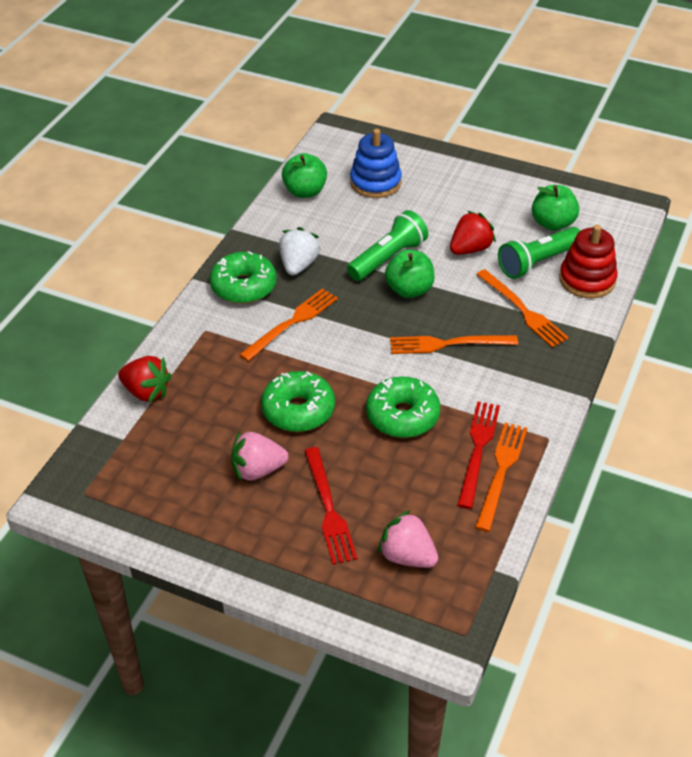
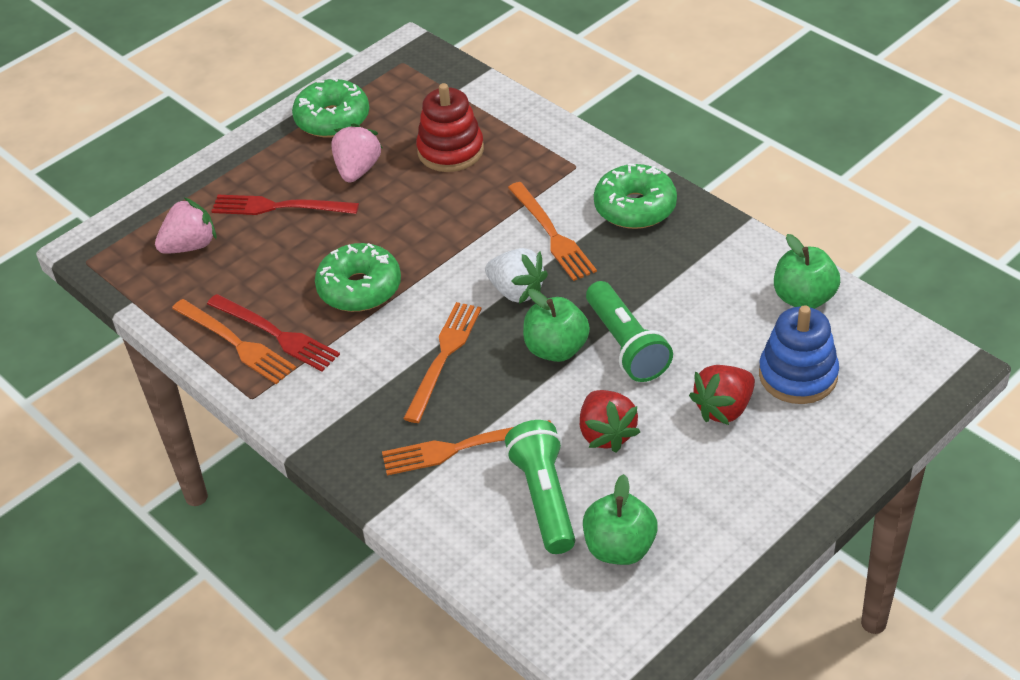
camera: 115 degrees right, 0 degrees up
red strawberry [118,356,172,403] -> red strawberry moved to [689,365,755,425]
green donut [261,371,335,432] -> green donut moved to [292,77,369,138]
white strawberry [279,227,320,275] -> white strawberry moved to [485,248,548,304]
red stacking toy [559,225,618,299] -> red stacking toy moved to [416,83,484,172]

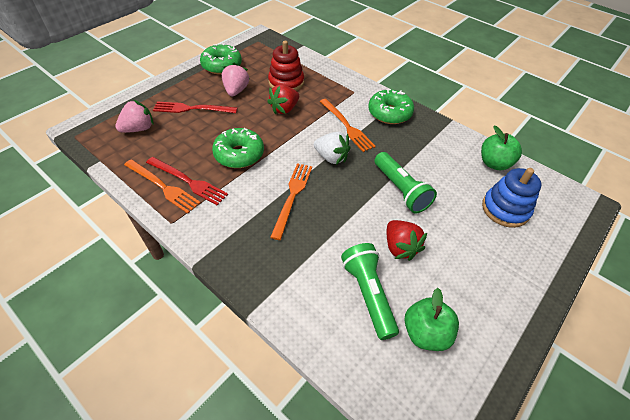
camera: 10 degrees left, 5 degrees up
orange fork [382,420,551,475] -> none
green apple [523,289,590,362] -> none
red strawberry [689,365,755,425] -> red strawberry moved to [267,84,299,114]

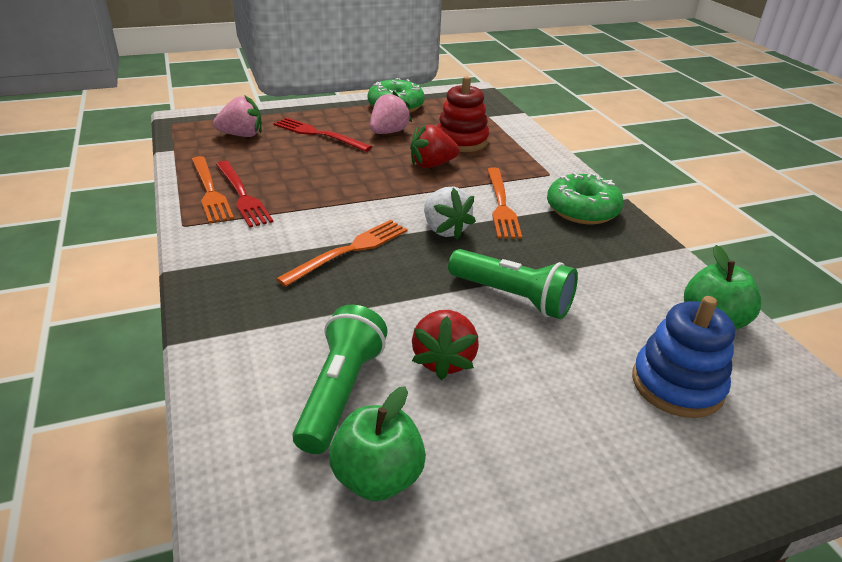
camera: 30 degrees right, 15 degrees down
green donut [212,128,264,168] -> none
green flashlight [374,152,437,213] -> green flashlight turned 60 degrees counterclockwise [448,249,578,319]

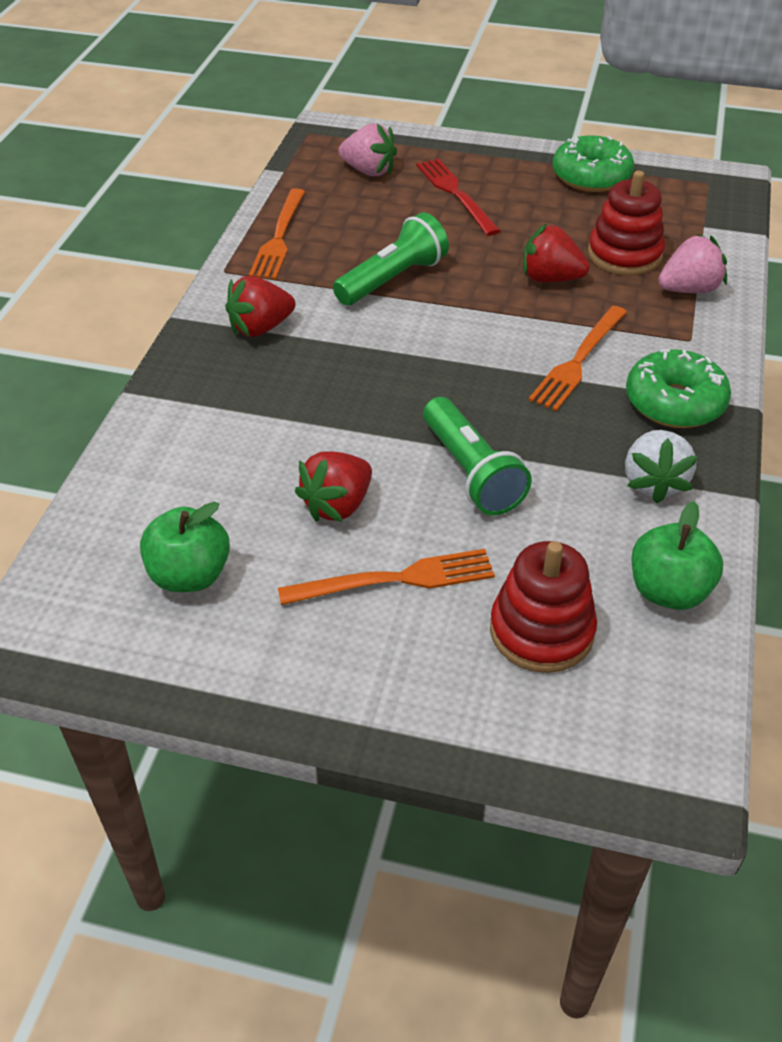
camera: 35 degrees right, 10 degrees up
red fork [216,161,273,228] -> none
orange fork [276,220,408,287] -> orange fork moved to [278,549,495,605]
green flashlight [293,304,388,454] -> green flashlight moved to [333,212,449,305]
pink strawberry [370,91,412,134] -> pink strawberry moved to [658,234,727,293]
white strawberry [424,187,476,239] -> white strawberry moved to [625,430,698,504]
blue stacking toy [632,296,735,418] -> red stacking toy [490,541,597,673]
none -> red strawberry [225,276,295,337]

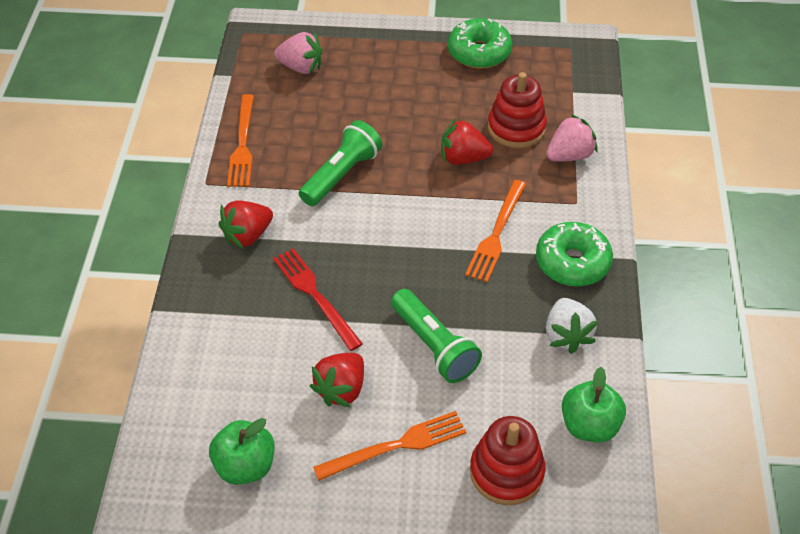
camera: 10 degrees left, 5 degrees up
red fork [416,158,500,236] -> red fork moved to [273,248,363,351]

